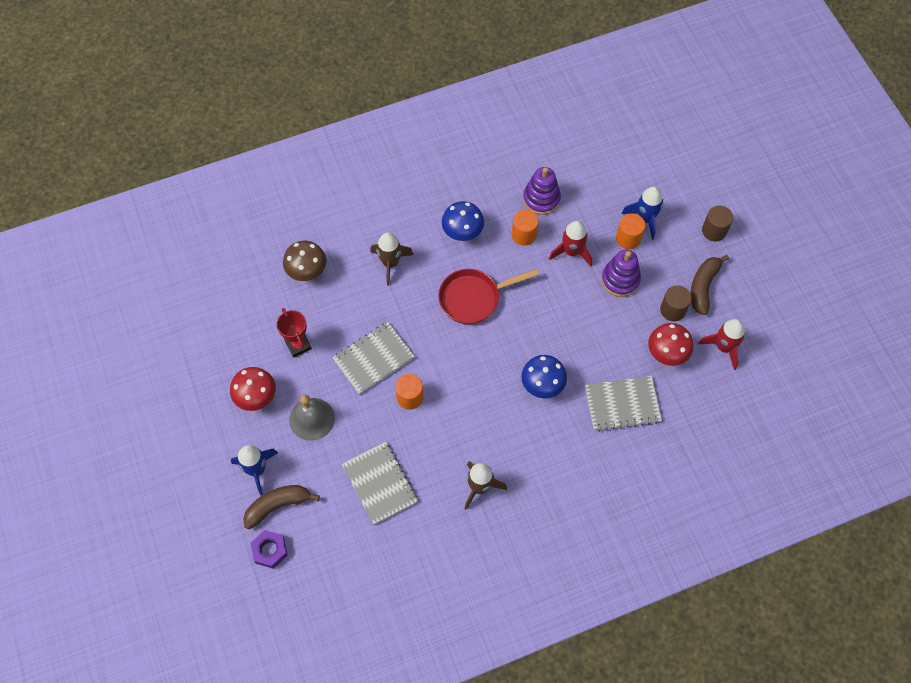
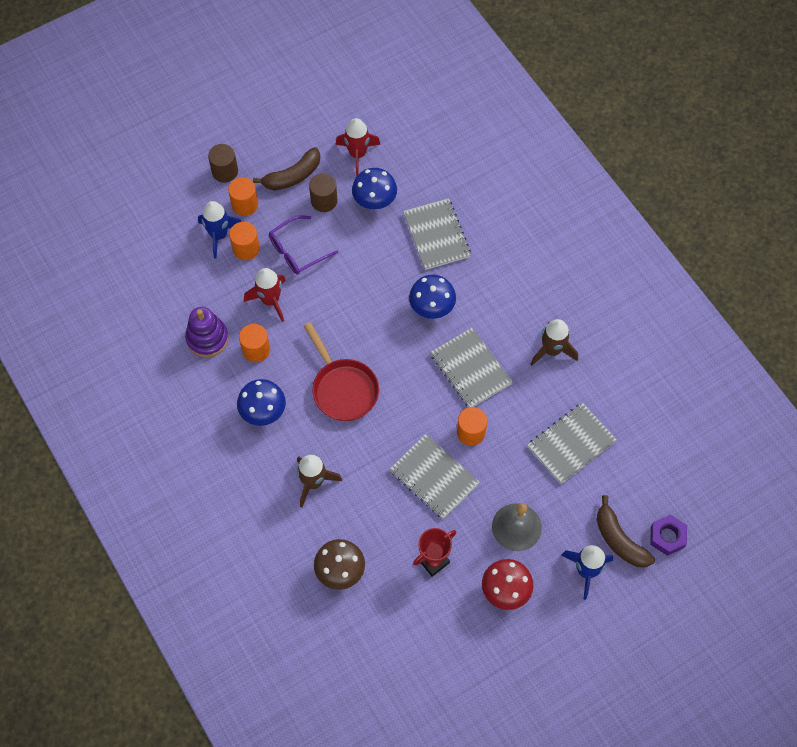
camera: 100 degrees left, 0 degrees up
purple stacking toy [601,250,641,297] -> purple glasses [269,215,338,275]
red mushroom [648,323,694,366] -> blue mushroom [352,168,397,210]
brown banana [691,255,729,315] -> brown banana turned 45 degrees counterclockwise [253,147,320,190]
none -> orange cylinder [228,177,258,216]
none -> grey notebook [430,328,513,407]

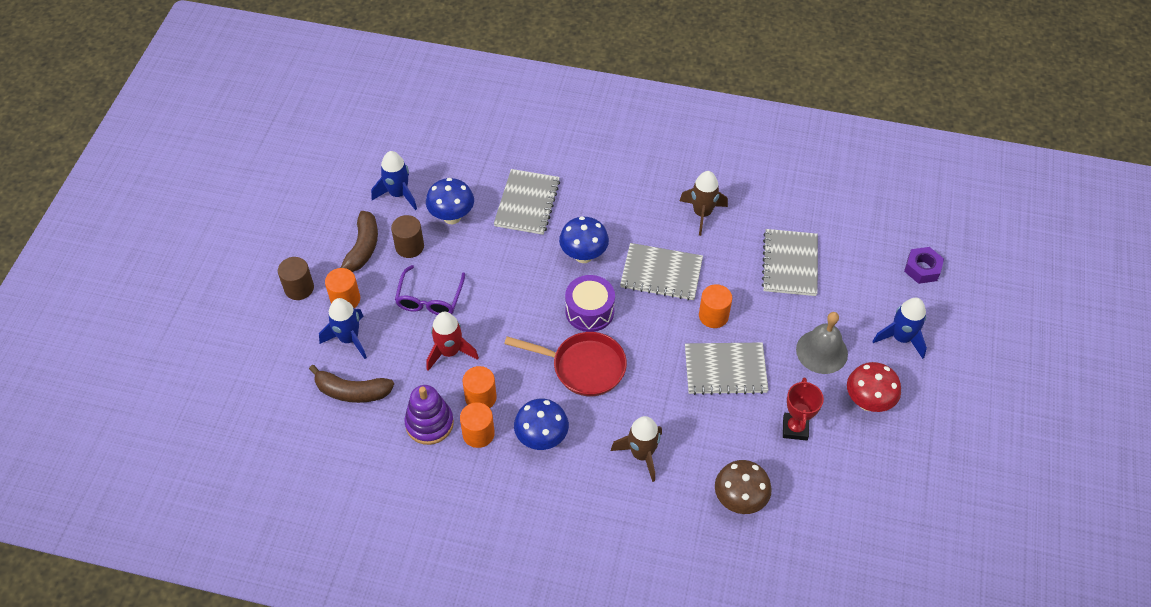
camera: 45 degrees left, 10 degrees down
orange cylinder [229,222,260,260] -> orange cylinder moved to [460,402,495,448]
red rocket [335,118,380,176] -> blue rocket [371,151,417,210]
grey notebook [403,198,471,270] -> grey notebook turned 75 degrees clockwise [494,169,560,235]
brown banana [597,495,655,567] -> brown banana moved to [309,365,394,403]
none -> purple drum [565,275,615,332]

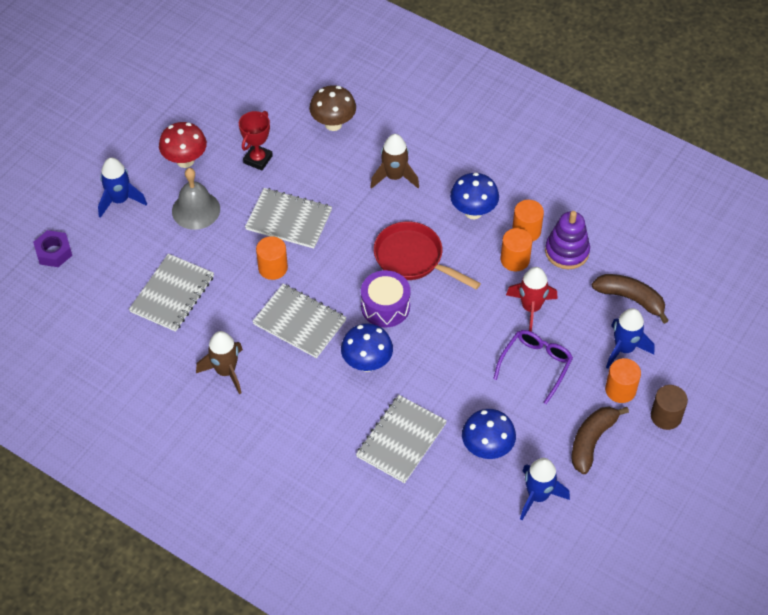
camera: 160 degrees left, 0 degrees up
brown cylinder [391,215,424,258] -> none

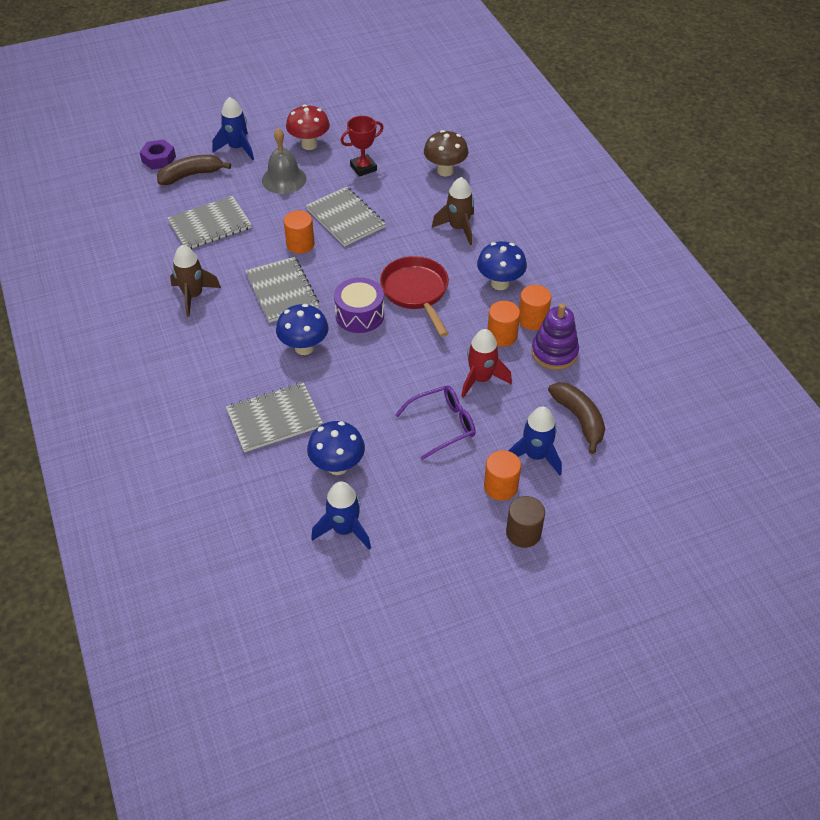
camera: 35 degrees right, 5 degrees down
brown banana [572,407,629,474] -> brown banana moved to [157,155,231,185]

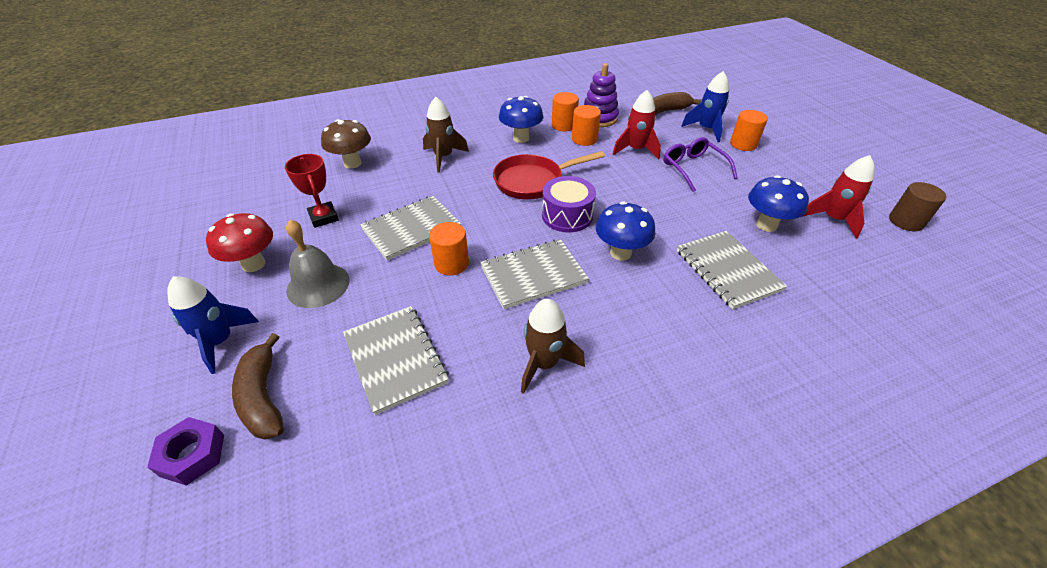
camera: 90 degrees left, 5 degrees down
blue rocket [311,481,371,550] -> red rocket [802,155,875,239]
brown cylinder [506,496,545,548] -> brown cylinder moved to [889,182,946,231]

